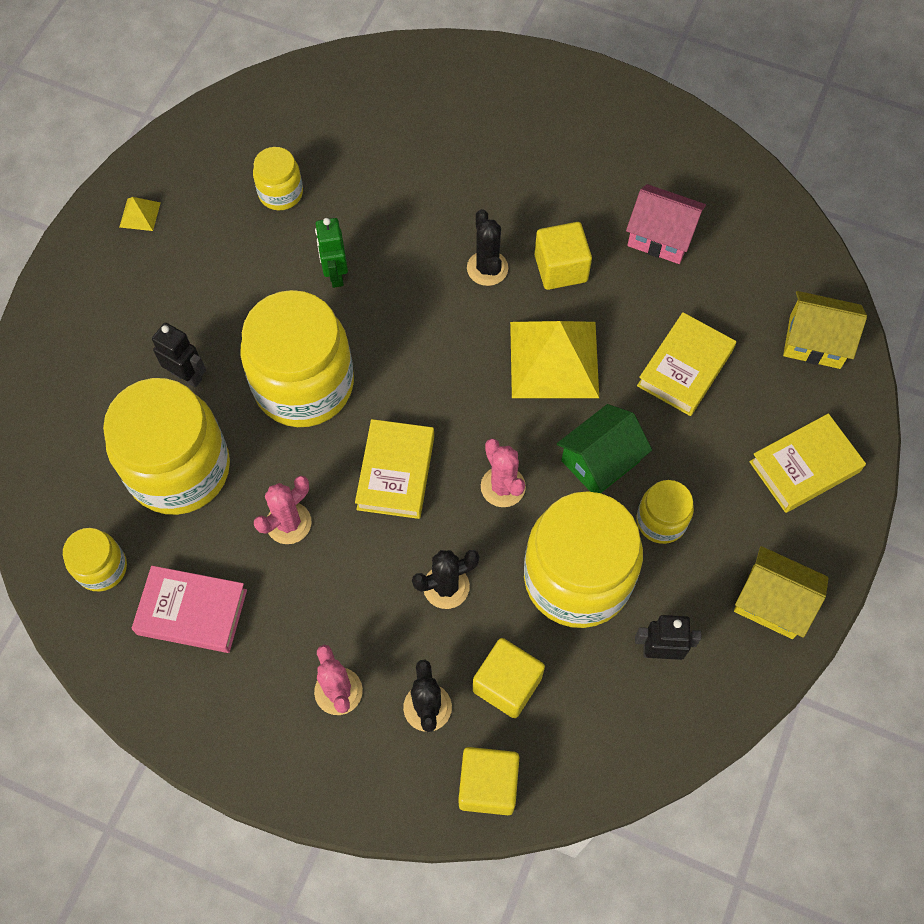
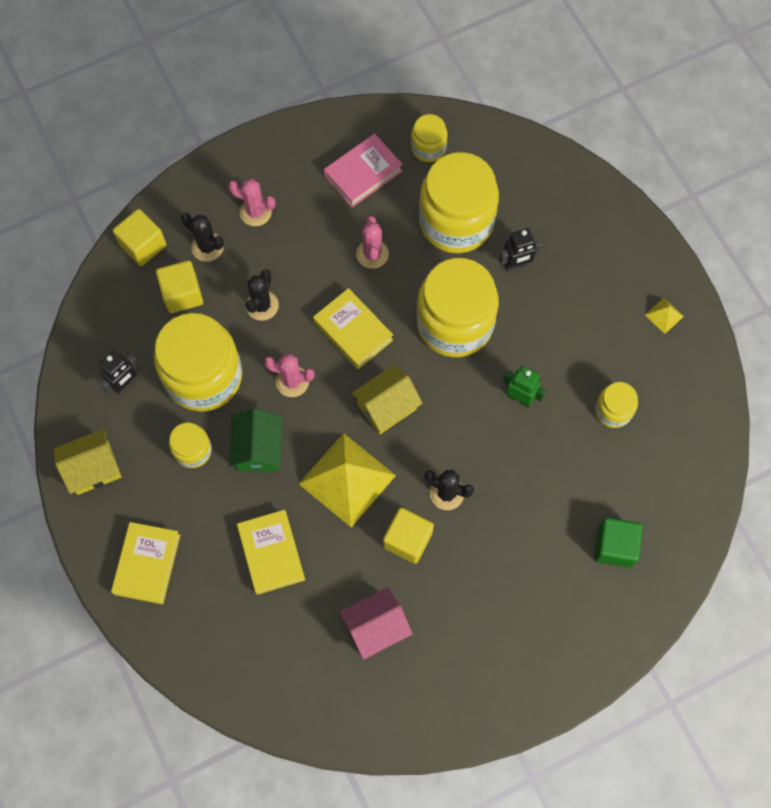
camera: 130 degrees right, 5 degrees up
yellow house [783,291,867,369] -> yellow house moved to [351,365,423,434]
none -> green cube [594,518,643,568]

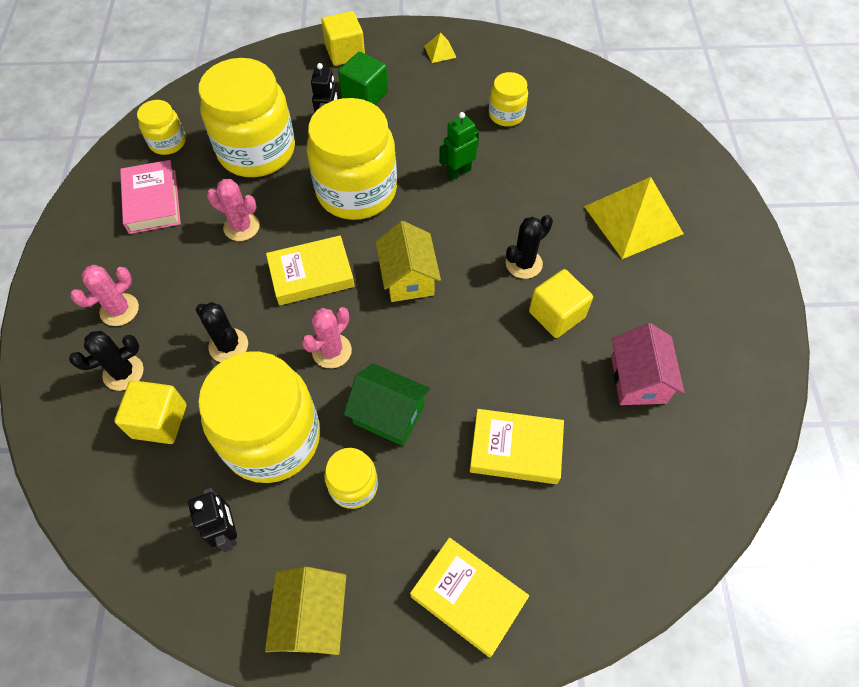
camera: 65 degrees left, 10 degrees down
yellow cube [113,209,166,266] -> yellow cube moved to [321,11,365,66]
yellow pyramid [299,433,396,527] -> yellow pyramid moved to [584,177,684,259]
green cube [594,518,643,568] -> green cube moved to [338,52,388,105]

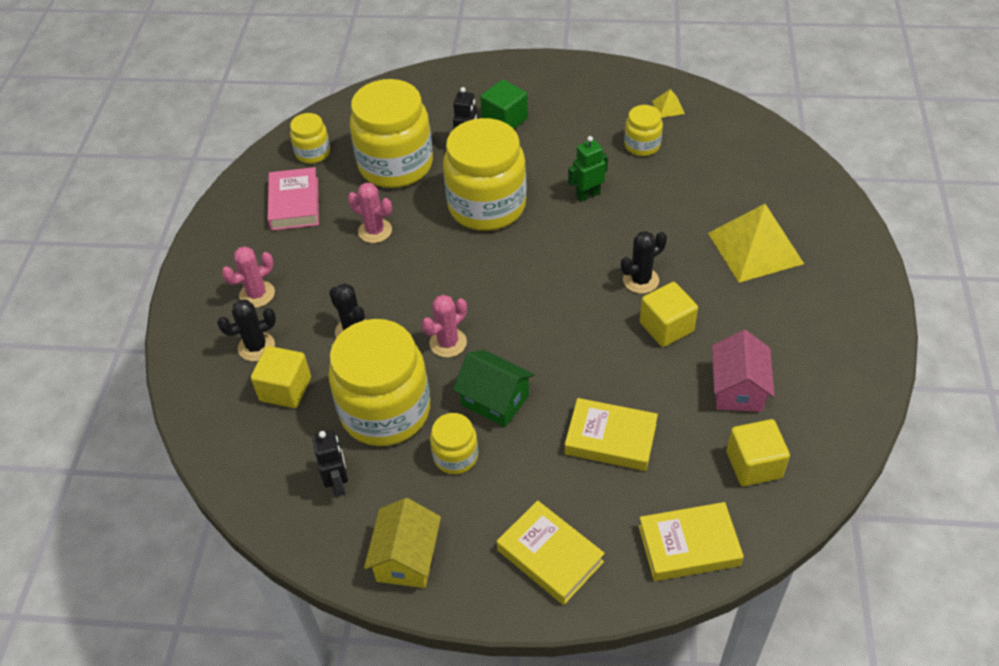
camera: 10 degrees right, 10 degrees down
yellow book [266,235,355,305] -> yellow book moved to [638,502,744,581]
yellow cube [321,11,365,66] -> yellow cube moved to [726,419,790,486]
yellow house [376,221,441,302] -> none
yellow pyramid [424,32,457,63] -> yellow pyramid moved to [652,89,685,118]

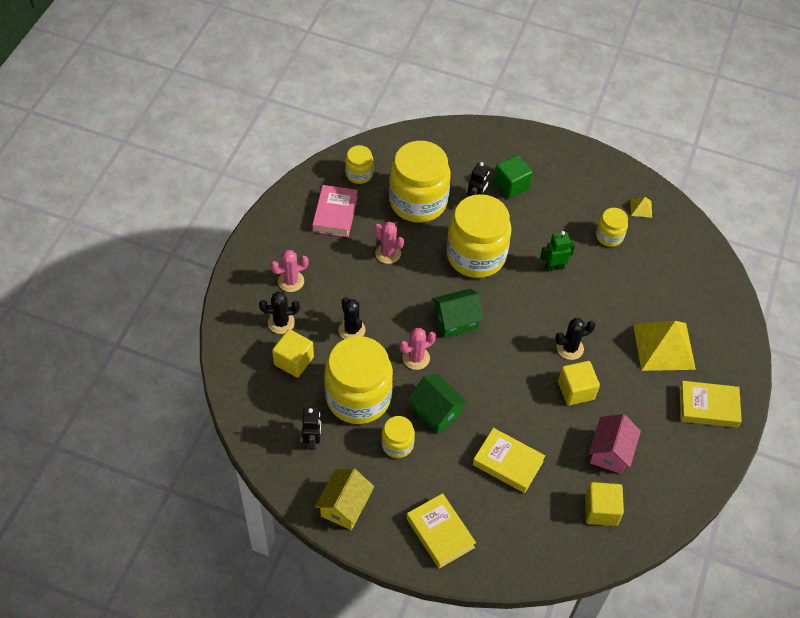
camera: 10 degrees right, 5 degrees up
yellow book [638,502,744,581] -> yellow book moved to [679,381,742,428]
none -> green house [432,289,484,338]

